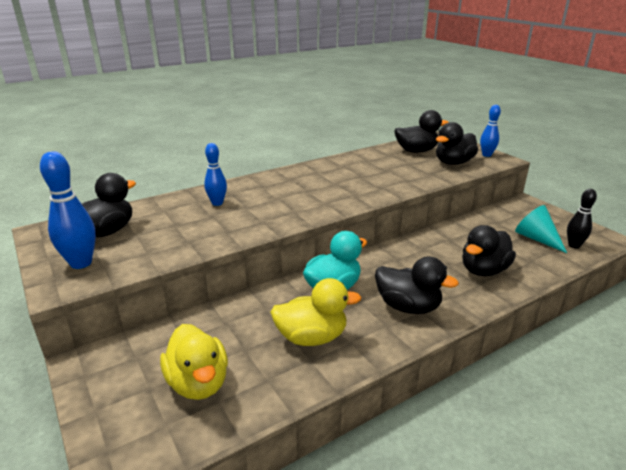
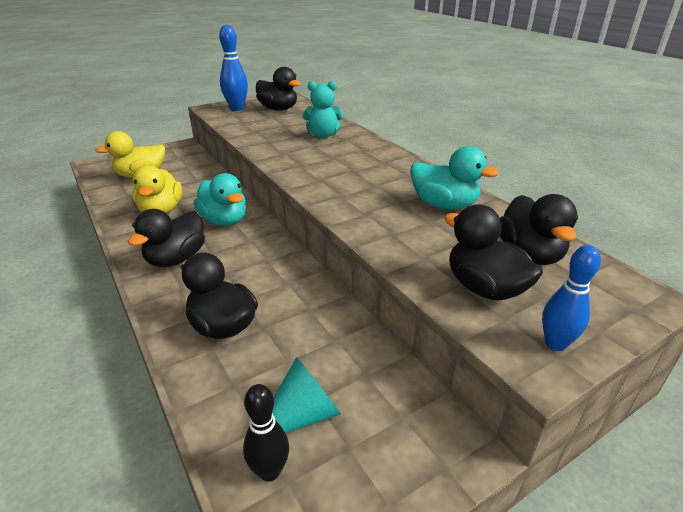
camera: 90 degrees right, 5 degrees up
blue bowling pin [204,143,227,206] -> turquoise teddy bear [303,81,343,138]
none -> turquoise duck [410,146,499,210]

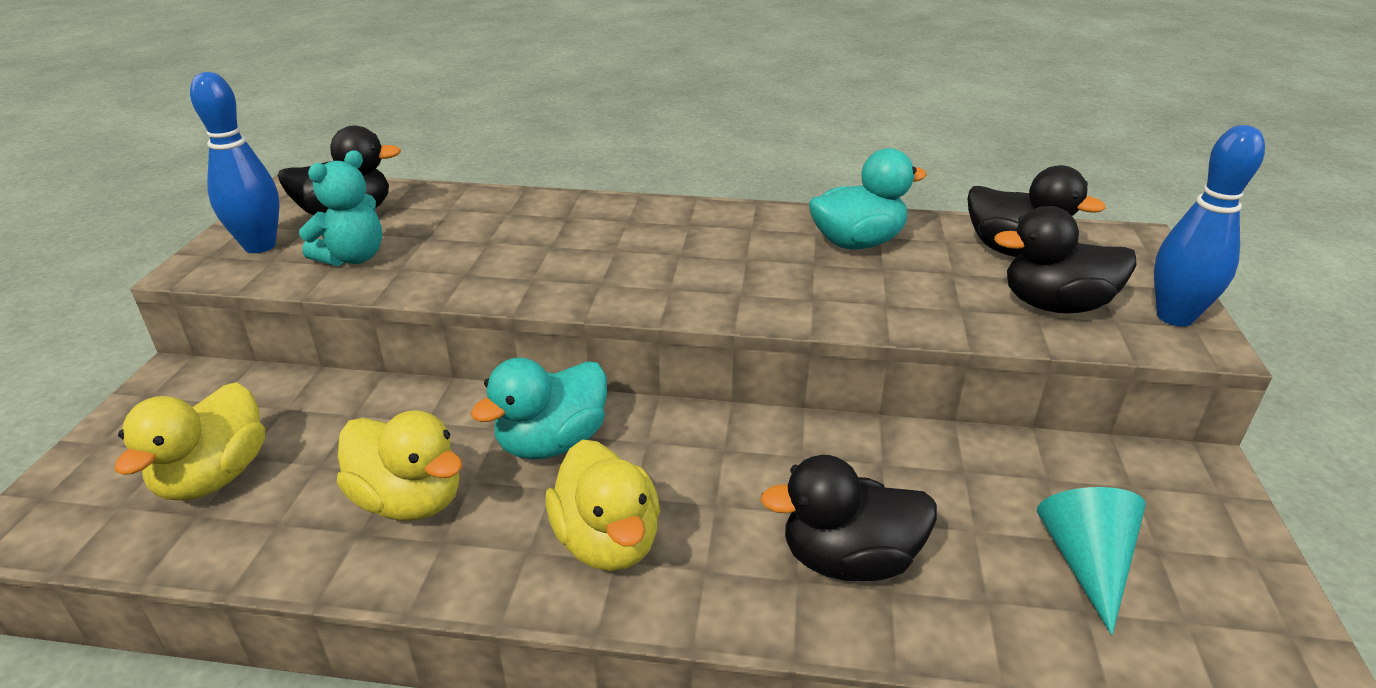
camera: 50 degrees left, 0 degrees up
black duck [128,209,205,267] -> yellow duck [545,439,660,571]
turquoise duck [194,173,246,226] -> turquoise duck turned 135 degrees clockwise [470,358,607,460]
black bowling pin [243,384,289,482] -> none
turquoise teddy bear [303,81,343,138] -> turquoise teddy bear moved to [299,150,382,266]
blue bowling pin [542,245,601,351] -> blue bowling pin [1154,125,1265,327], size x1.51

